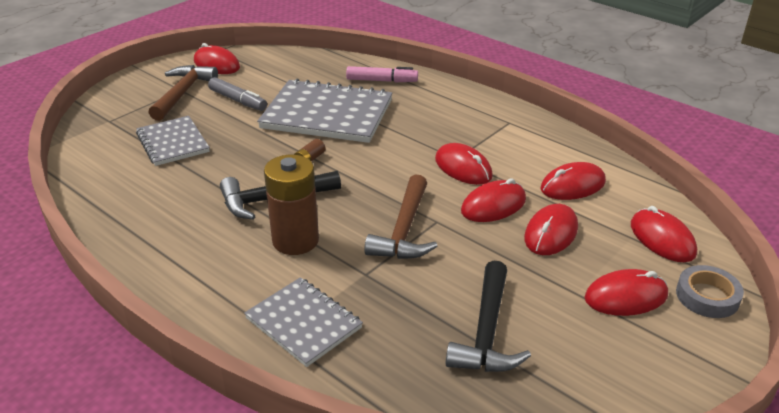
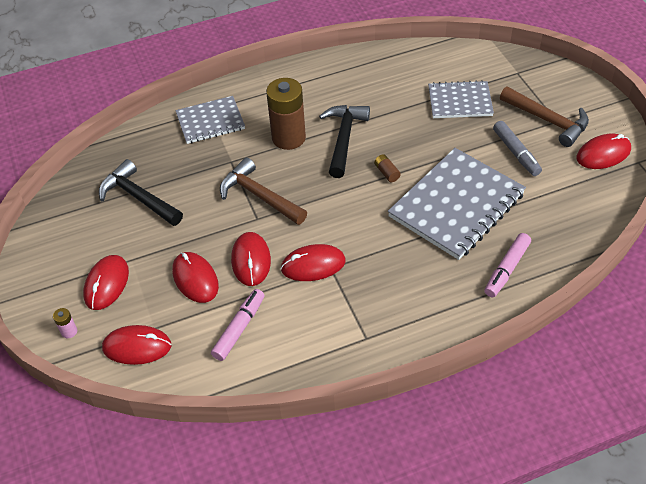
camera: 120 degrees right, 15 degrees up
grey marker [208,77,267,111] -> grey marker turned 90 degrees counterclockwise [493,121,542,176]
red mouse [541,162,606,200] -> pink marker [211,289,265,361]
grey tape [676,265,744,318] -> pink battery [53,308,77,338]

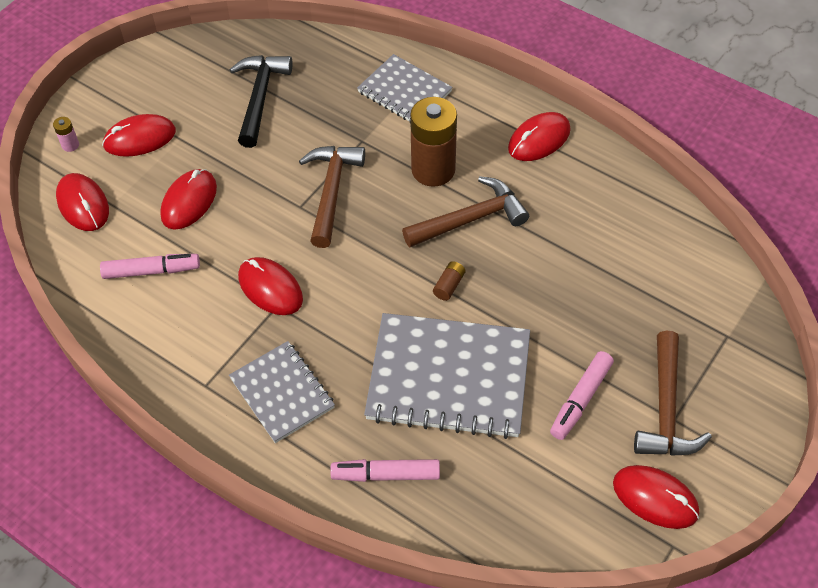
camera: 55 degrees right, 5 degrees up
red mouse [231,232,271,286] -> red mouse moved to [508,112,571,161]
black hammer [319,105,370,178] -> brown hammer [402,176,529,247]
grey notebook [428,80,494,118] -> grey notebook moved to [229,341,335,443]
grey marker [493,121,542,176] -> pink marker [550,351,614,440]

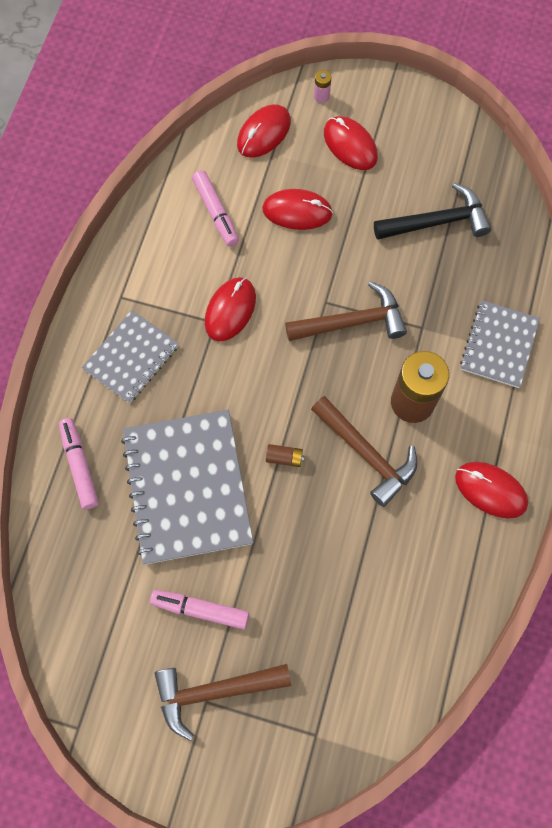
camera: 70 degrees right, 15 degrees up
red mouse [613,465,699,529] -> none

